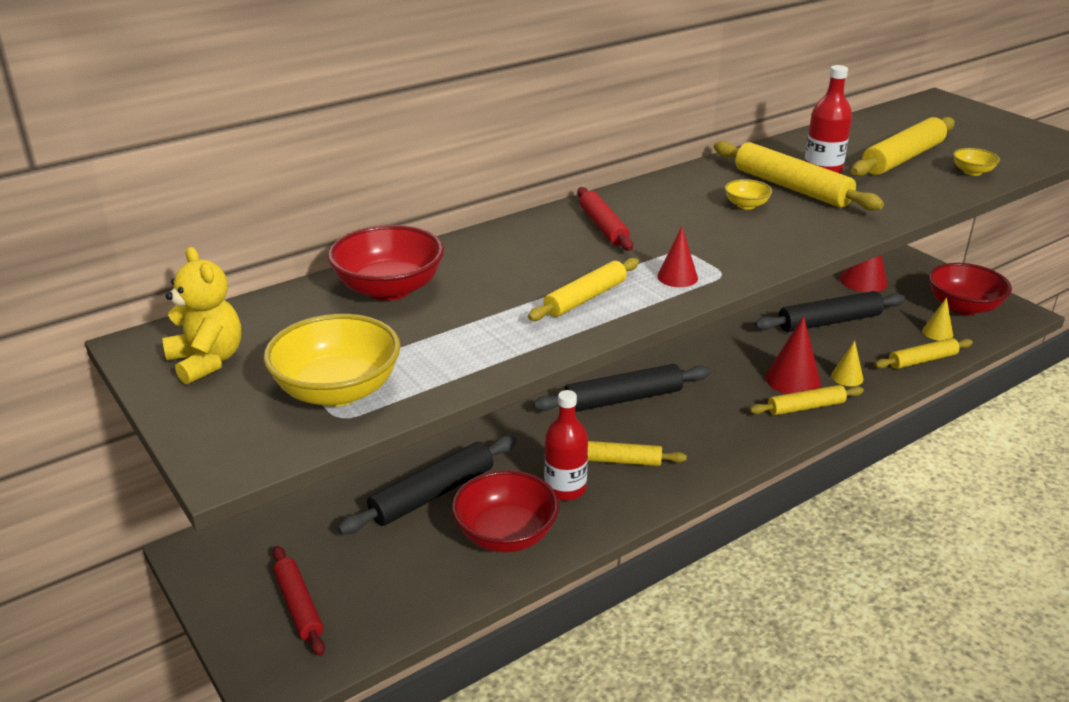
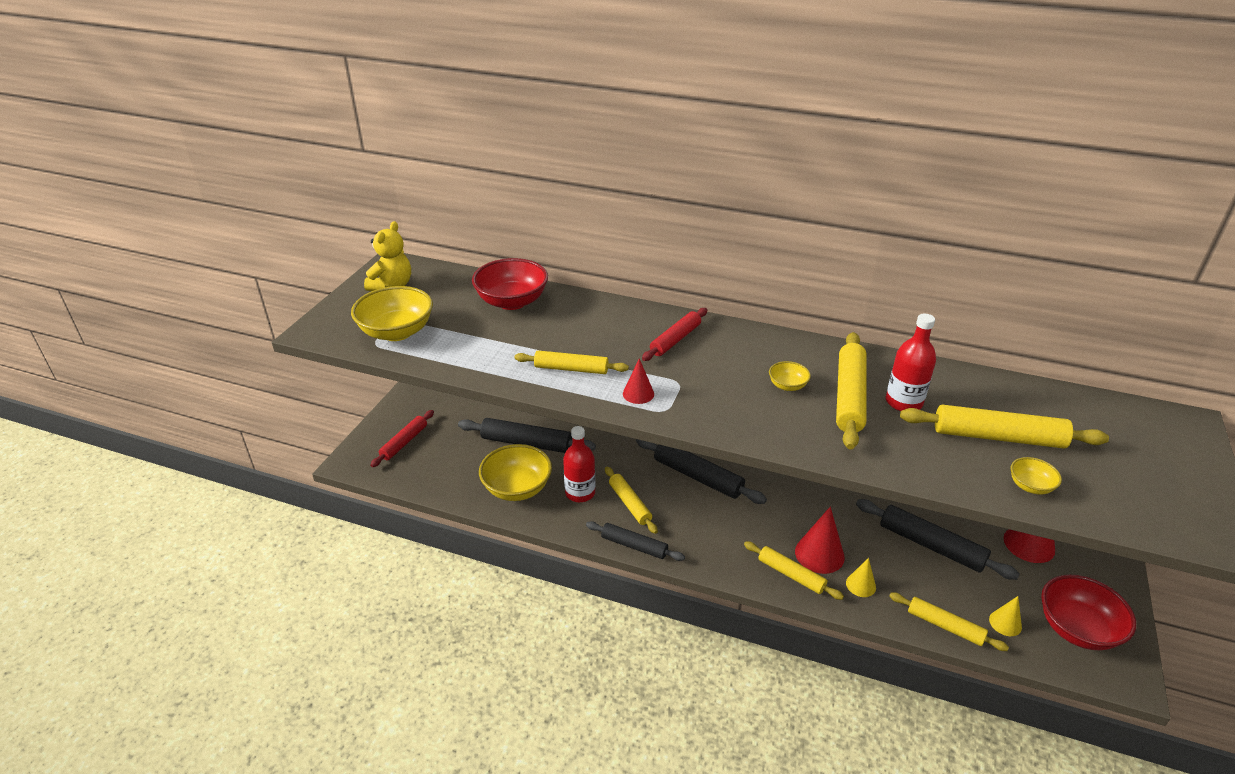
camera: 55 degrees right, 5 degrees up
red bowl [452,470,559,553] -> yellow bowl [479,444,552,501]
none -> black rolling pin [586,521,685,561]

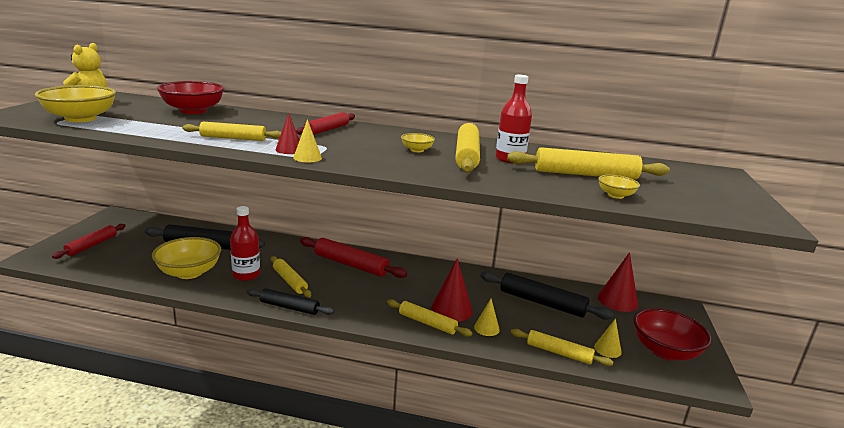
camera: 10 degrees left, 15 degrees down
black rolling pin [636,439,767,504] -> red rolling pin [300,237,407,278]
none -> yellow cone [293,119,322,162]

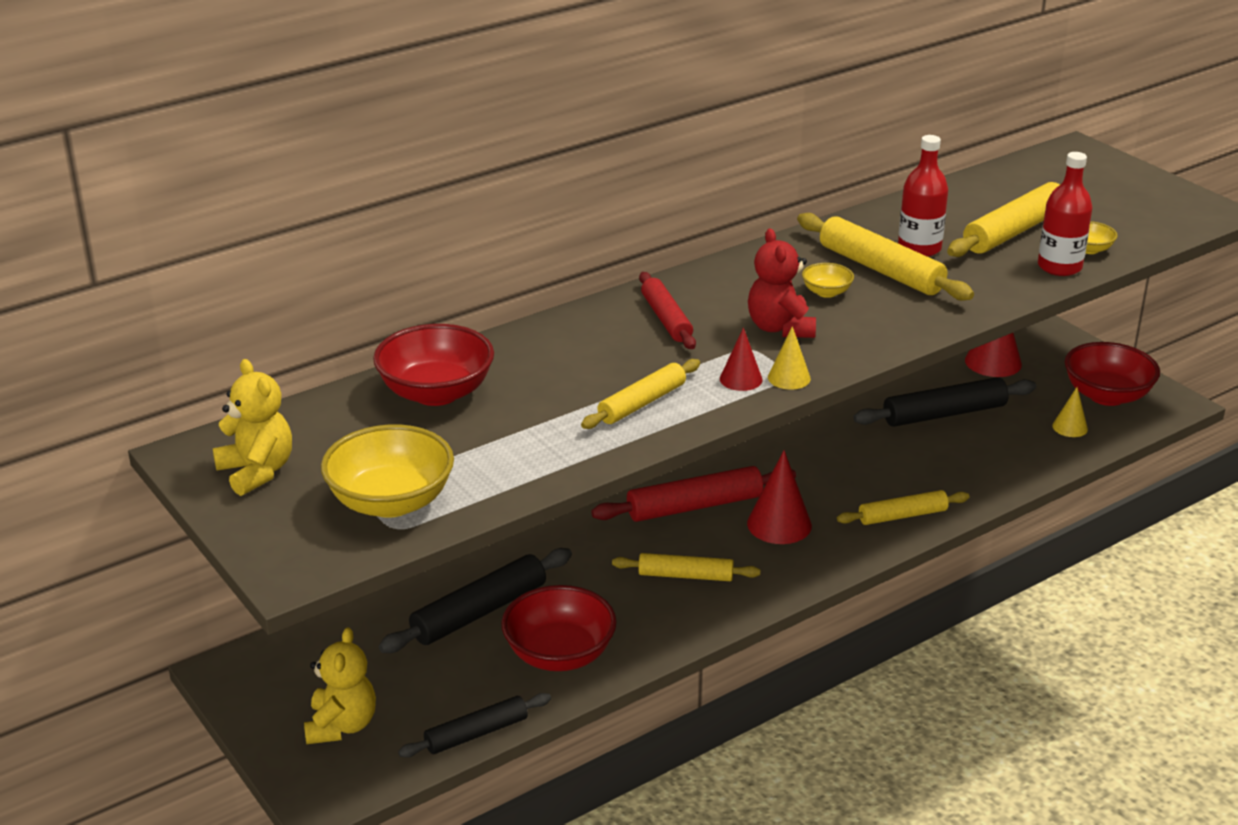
camera: 45 degrees left, 10 degrees up
red rolling pin [52,224,126,259] -> yellow teddy bear [304,627,376,744]
yellow bowl [152,237,221,279] -> red bowl [501,585,617,671]
red bottle [230,206,260,281] -> red bottle moved to [1038,152,1093,276]
black rolling pin [247,288,334,315] -> black rolling pin moved to [398,693,551,758]
red cone [431,258,473,322] -> red cone moved to [747,450,812,544]
yellow cone [474,299,500,336] -> none
yellow rolling pin [511,329,613,366] -> none
none -> red teddy bear [748,228,816,338]

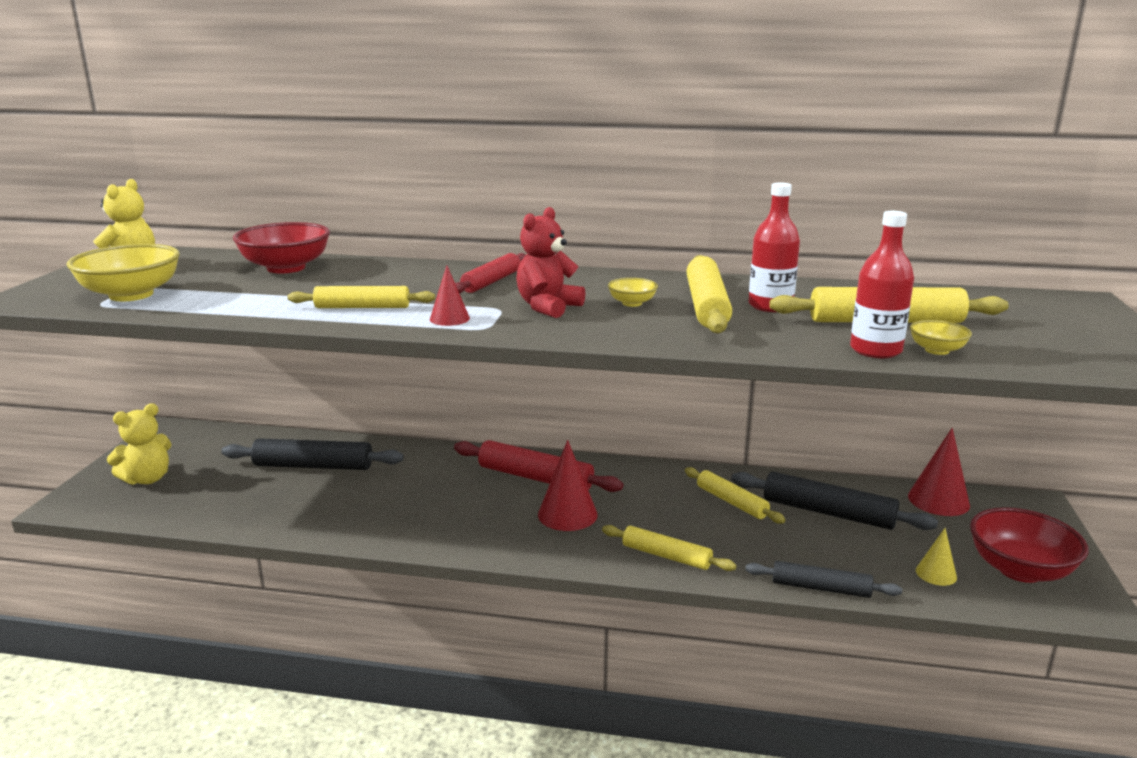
camera: 45 degrees right, 10 degrees down
black rolling pin [398,693,551,758] -> black rolling pin moved to [745,561,902,598]
red bowl [501,585,617,671] -> none
yellow rolling pin [612,553,761,581] -> yellow rolling pin moved to [685,467,785,524]
yellow cone [768,326,811,390] -> none

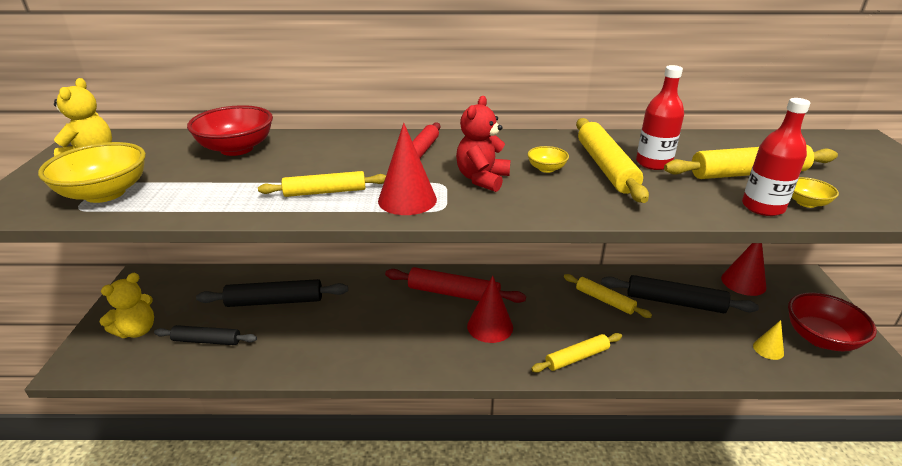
camera: 10 degrees left, 10 degrees up
red cone [430,265,470,326] -> red cone [378,123,437,215], size x1.72
yellow rolling pin [602,525,736,571] -> yellow rolling pin turned 45 degrees counterclockwise [531,333,622,373]
black rolling pin [745,561,902,598] -> black rolling pin moved to [154,325,257,345]

